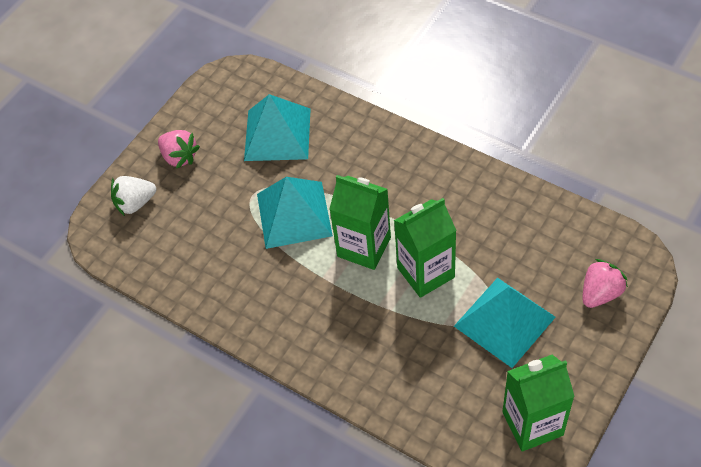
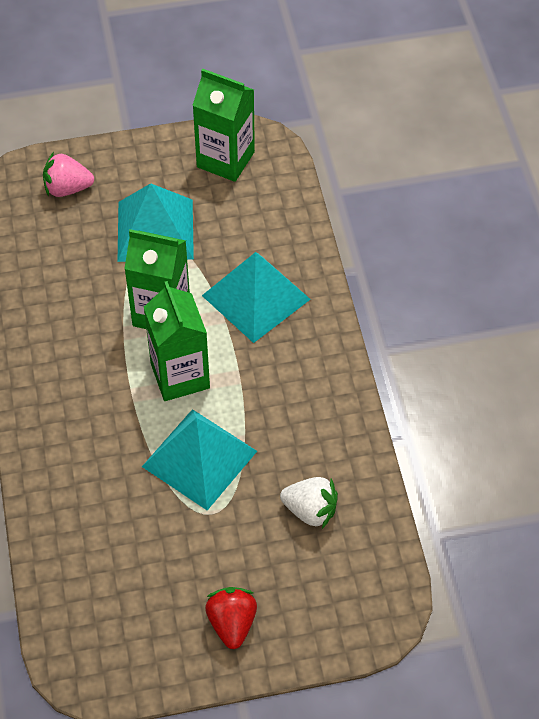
camera: 140 degrees left, 0 degrees up
white strawberry [111,176,156,216] -> white strawberry moved to [280,477,338,529]
pink strawberry [158,130,200,169] -> red strawberry [205,587,257,649]
turquoise pyramid [244,94,311,161] -> turquoise pyramid moved to [202,252,311,343]

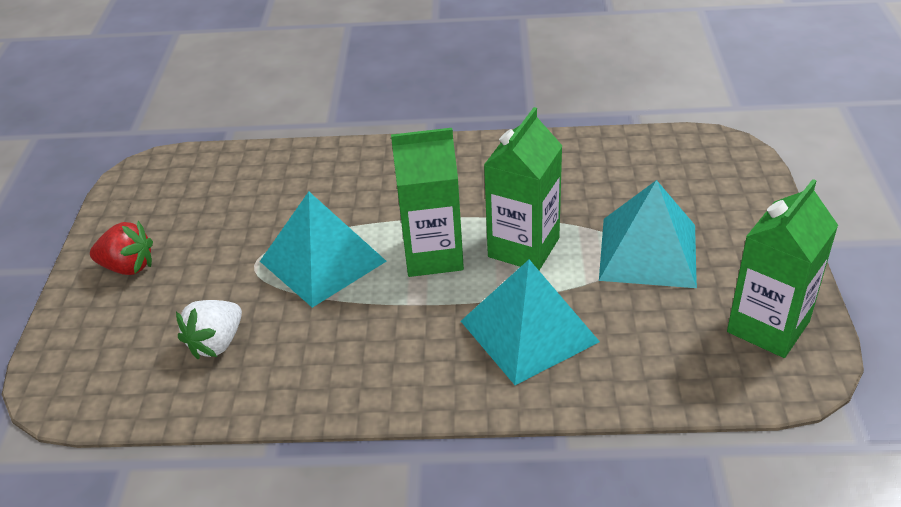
camera: 105 degrees right, 15 degrees down
pink strawberry [43,152,94,197] -> none

